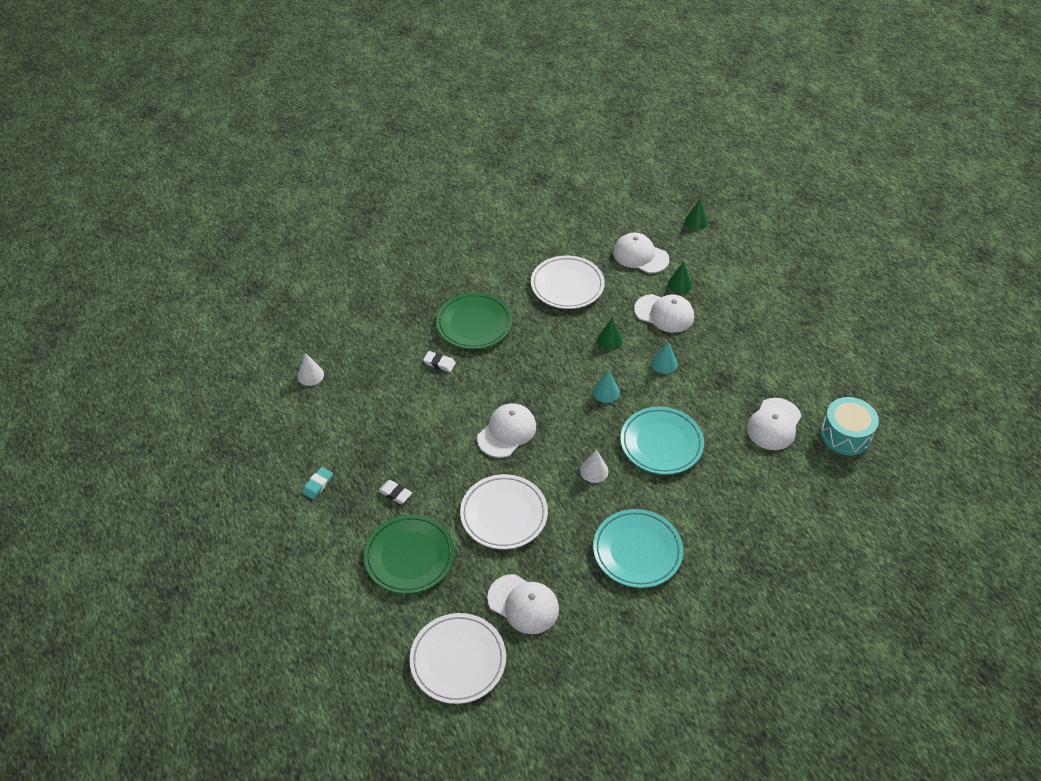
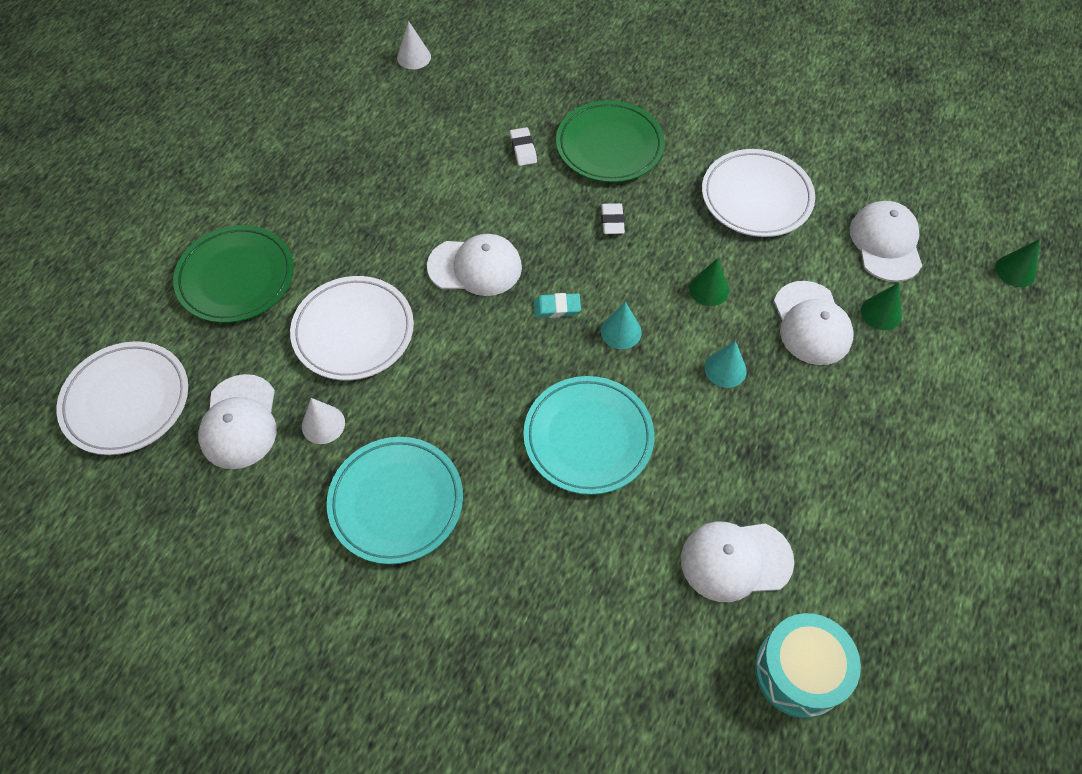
camera: 55 degrees right, 10 degrees up
turquoise eraser [302,467,333,499] -> turquoise eraser moved to [534,293,581,318]
white eraser [378,480,412,504] -> white eraser moved to [601,203,625,234]
white cone [580,449,609,483] -> white cone moved to [302,398,345,444]

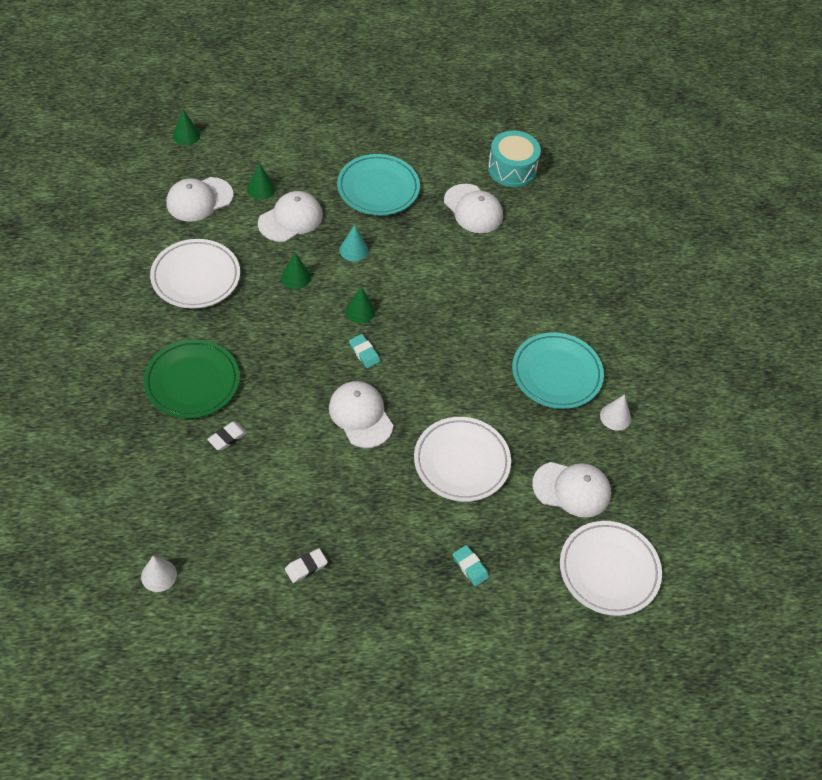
camera: 125 degrees left, 5 degrees down
green plate [173,225,294,323] -> turquoise eraser [453,545,489,586]
white cap [198,374,277,469] -> white cap turned 45 degrees clockwise [532,462,611,518]
white cone [302,398,345,444] -> white cone moved to [600,394,631,431]
turquoise plate [523,376,654,495] -> turquoise plate moved to [337,154,420,216]
white eraser [601,203,625,234] -> white eraser moved to [285,548,328,583]
turquoise cone [601,302,642,349] -> green cone [345,287,375,323]

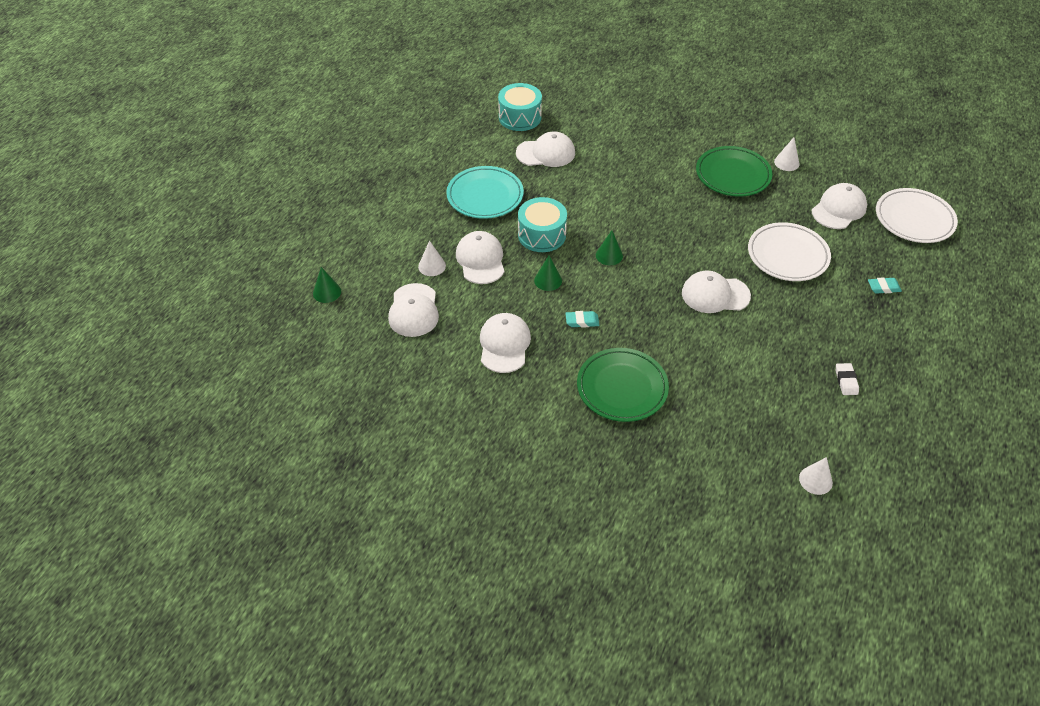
camera: 55 degrees left, 5 degrees down
white plate [150,239,240,309] -> white cap [480,313,531,373]
white eraser [207,421,247,451] -> none
green cone [247,163,275,200] -> white cone [418,240,446,276]
turquoise cone [339,225,368,261] -> turquoise drum [518,197,567,252]
turquoise eraser [349,334,380,368] -> turquoise eraser moved to [565,311,599,328]
turquoise plate [512,332,604,409] -> green plate [696,146,773,197]

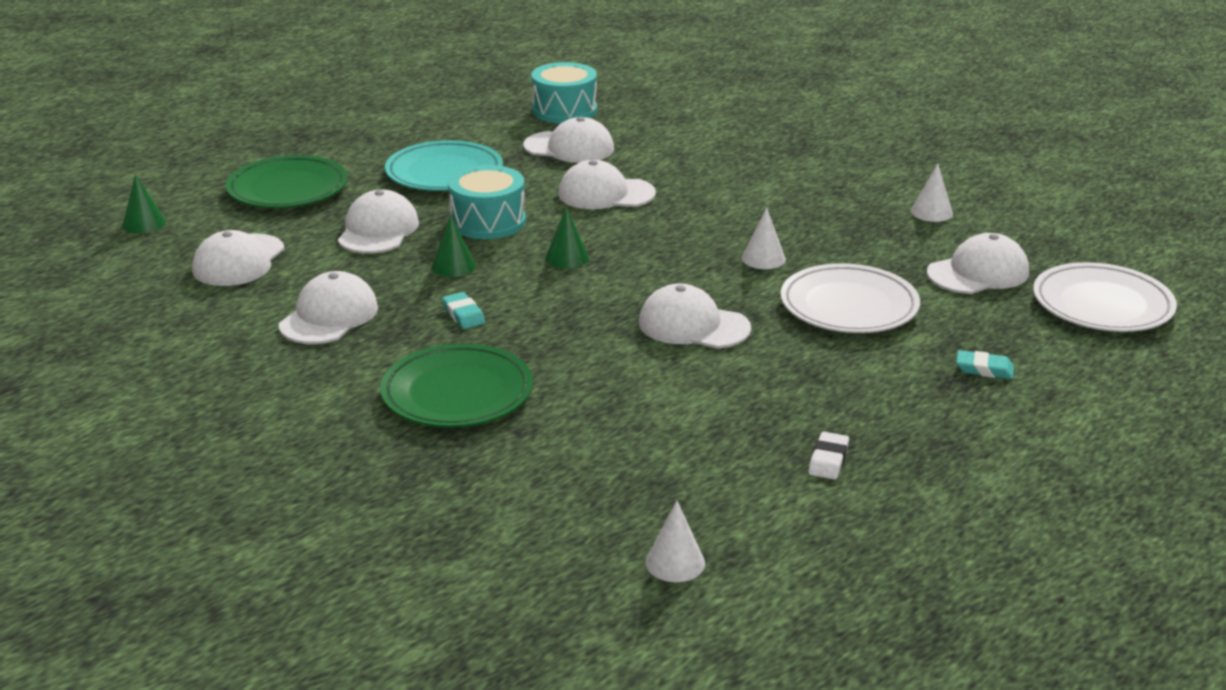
camera: 20 degrees right, 20 degrees down
white cone [418,240,446,276] -> white cone moved to [742,207,786,269]
turquoise eraser [565,311,599,328] -> turquoise eraser turned 45 degrees clockwise [442,292,485,329]
green plate [696,146,773,197] -> green plate moved to [226,155,348,208]
none -> white cap [558,160,656,209]

